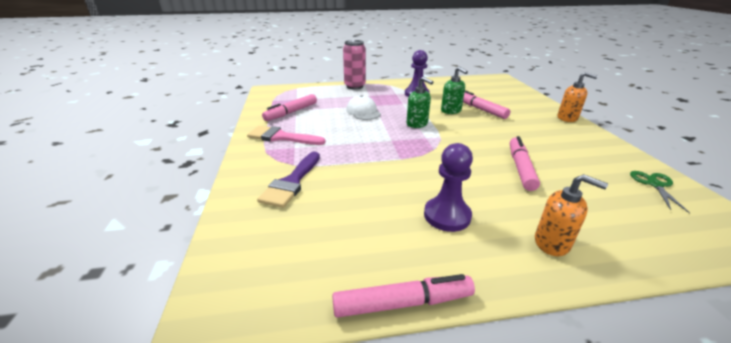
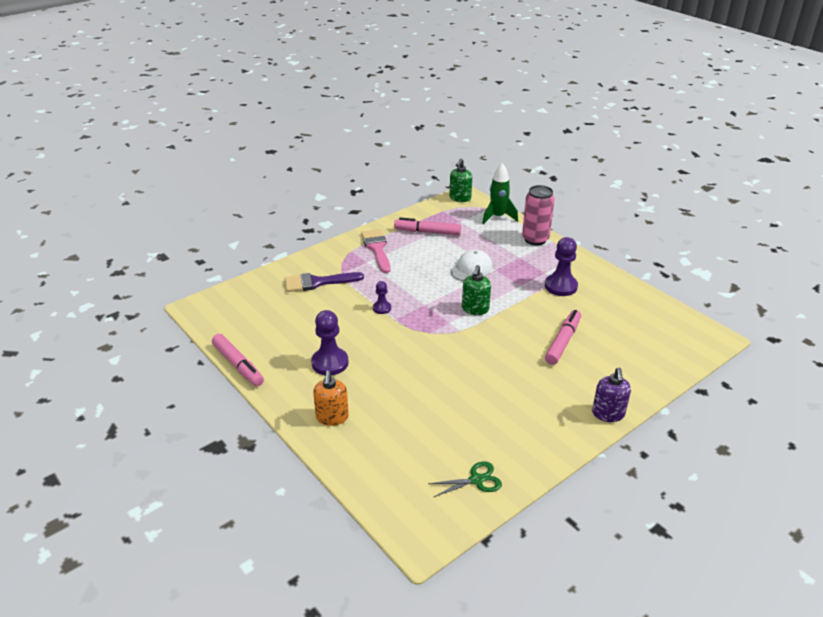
camera: 60 degrees right, 5 degrees up
green soap dispenser [441,67,468,114] -> green soap dispenser moved to [449,158,472,202]
pink marker [510,136,540,191] -> none
orange soap dispenser [558,72,598,122] -> purple soap dispenser [592,367,631,422]
none -> purple pawn [373,281,391,314]
none -> green rocket [482,163,518,225]

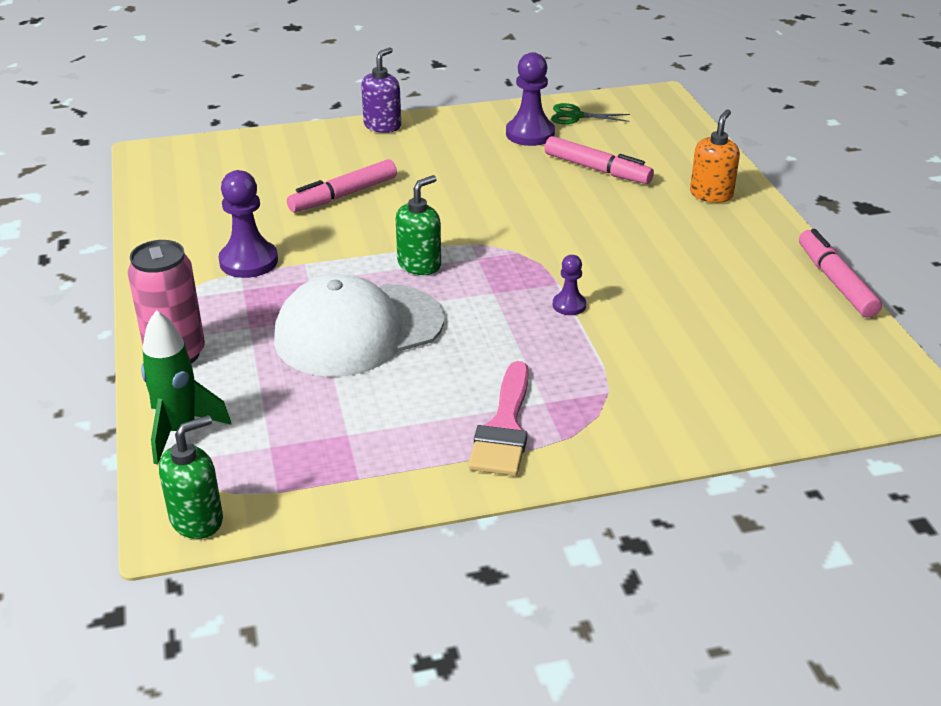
camera: 155 degrees left, 0 degrees up
purple brush [285,272,364,292] -> none
purple pawn [311,310,348,375] -> purple pawn moved to [506,52,555,146]
pink marker [394,217,461,235] -> pink marker moved to [544,136,654,184]
white cap [451,250,492,281] -> white cap [274,274,444,377], size x1.82

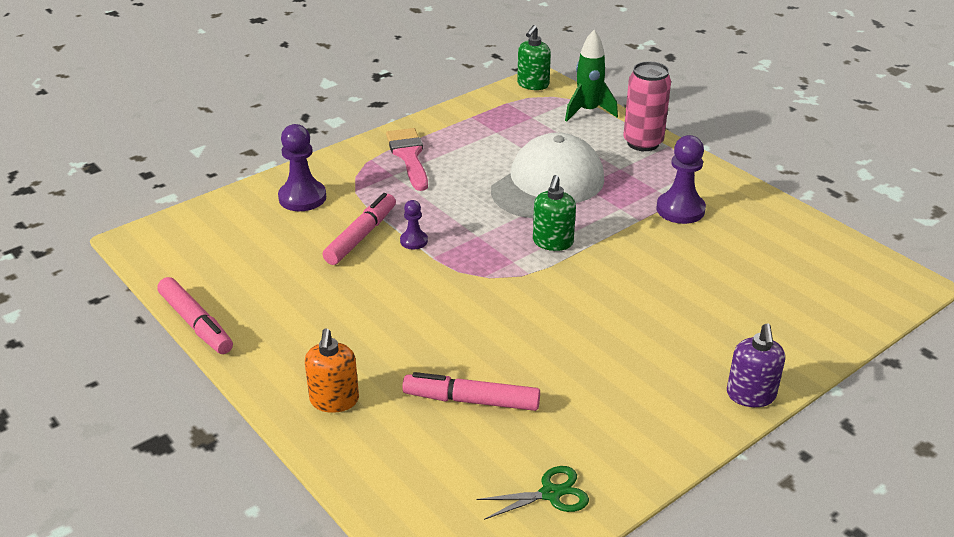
camera: 155 degrees right, 0 degrees up
pink marker [287,159,397,213] -> pink marker moved to [323,193,396,265]
purple pawn [506,52,555,146] -> purple pawn moved to [278,124,326,211]

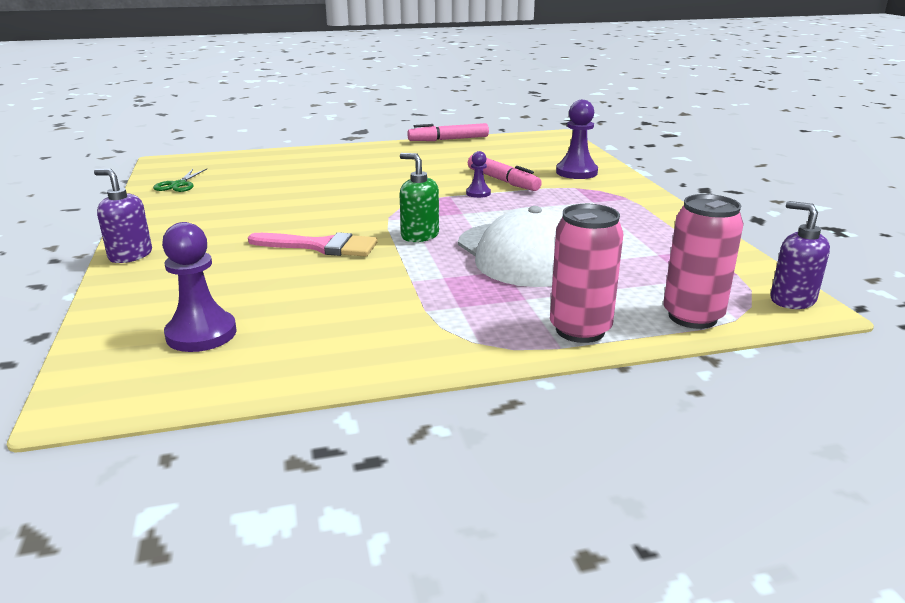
camera: 115 degrees right, 10 degrees down
orange soap dispenser [305,328,359,413] -> none
pink brush [386,128,428,191] -> pink brush moved to [248,232,378,257]
pink marker [402,372,540,411] -> none
green soap dispenser [517,25,551,90] -> purple soap dispenser [770,201,830,309]
green rocket [565,30,618,122] -> pink can [663,194,744,329]
purple pawn [656,135,706,224] -> purple pawn moved to [162,222,237,352]

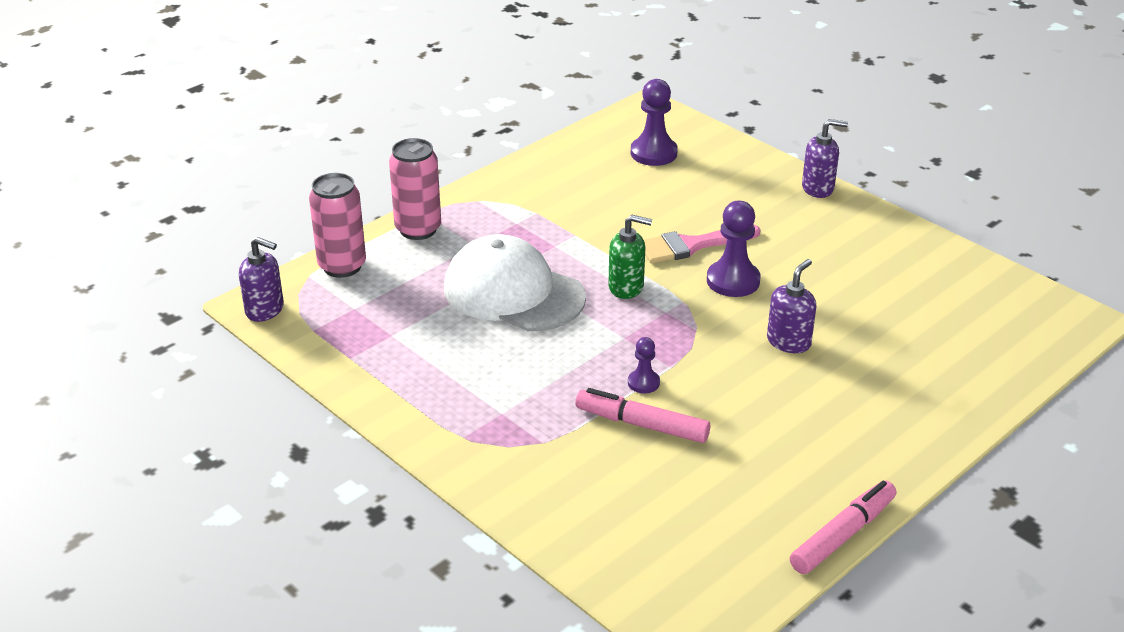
camera: 150 degrees right, 10 degrees up
green scissors [153,169,207,192] -> none
purple pawn [556,100,598,179] -> purple pawn moved to [707,201,761,297]
none -> purple soap dispenser [767,259,816,353]

